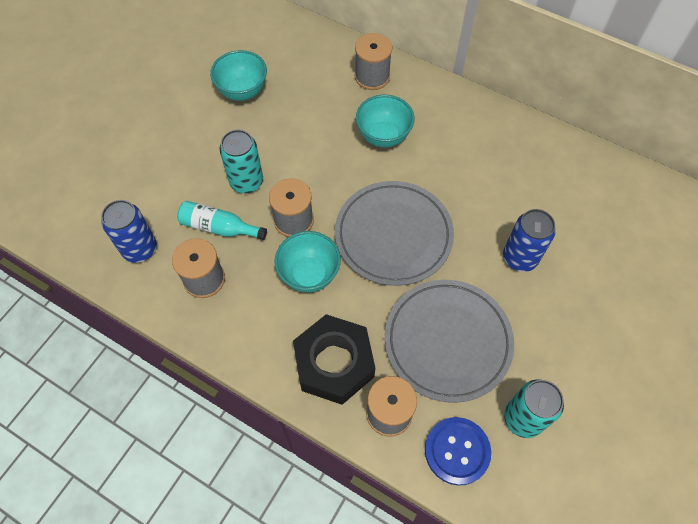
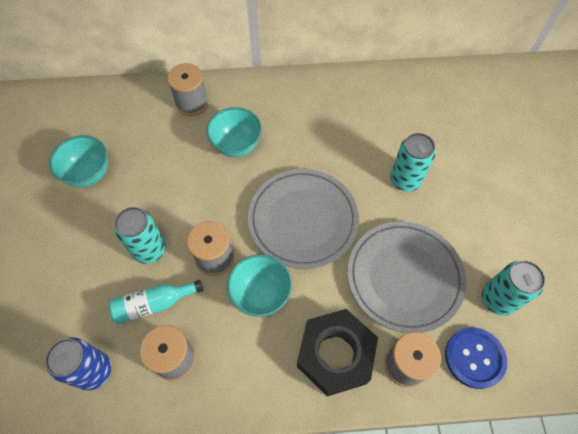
camera: 35 degrees left, 0 degrees up
blue can [503,209,556,272] -> turquoise can [391,133,436,191]

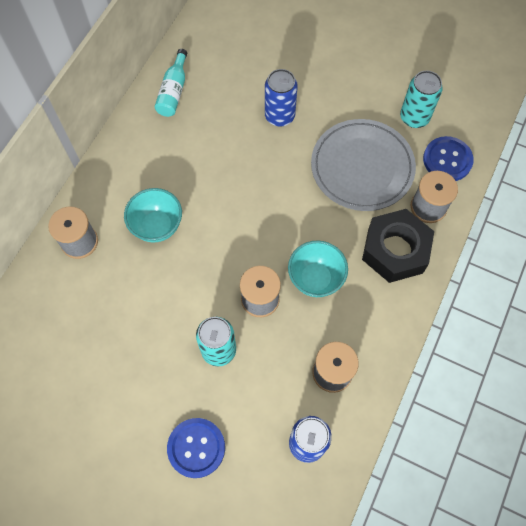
camera: 60 degrees left, 5 degrees up
turquoise bowl [49,135,108,187] -> none
turquoise bottle [109,280,203,324] -> turquoise bottle moved to [155,49,187,117]
grey plate [248,169,359,269] -> none
turquoise can [391,133,436,191] -> blue can [265,69,298,127]
none -> blue button [167,418,225,478]

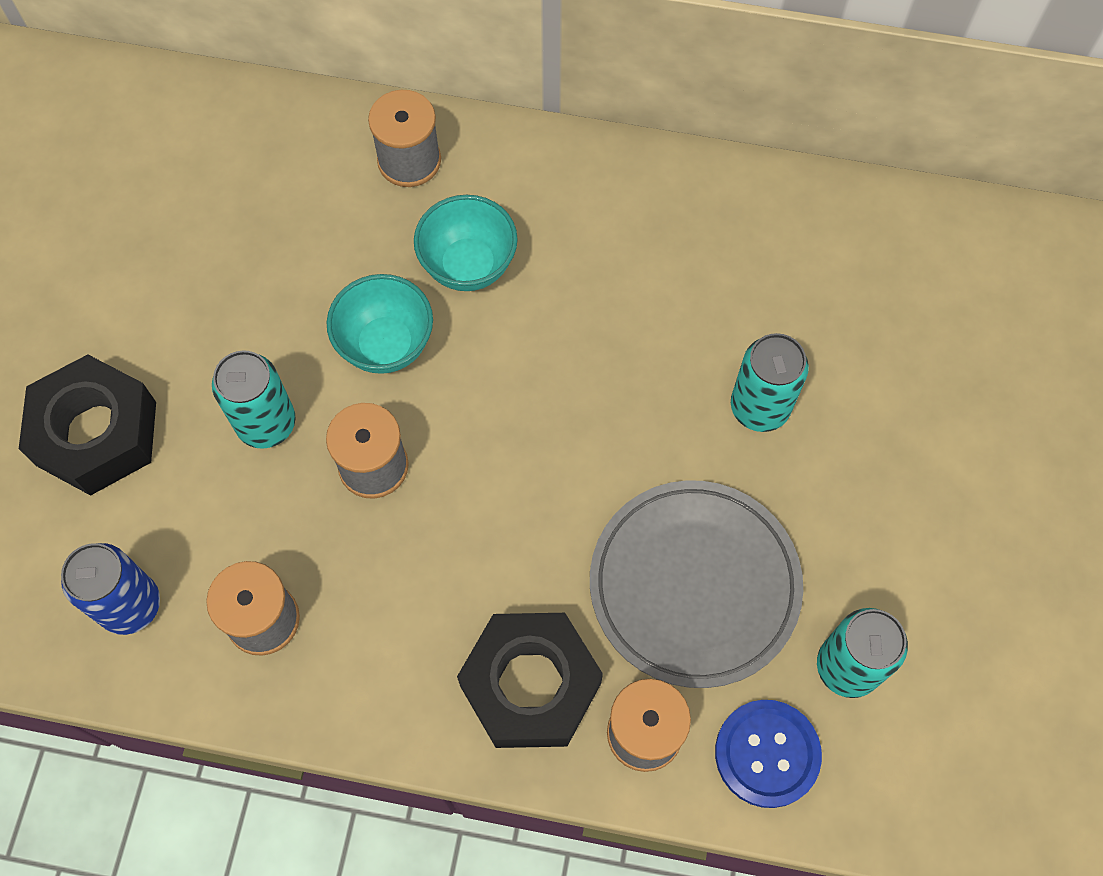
camera: 75 degrees right, 0 degrees up
turquoise bottle [155,49,187,117] -> none
blue button [167,418,225,478] -> black nut [19,354,156,496]
blue can [265,69,298,127] -> turquoise can [731,333,809,432]
turquoise bowl [288,240,348,297] -> turquoise bowl moved to [327,274,433,374]

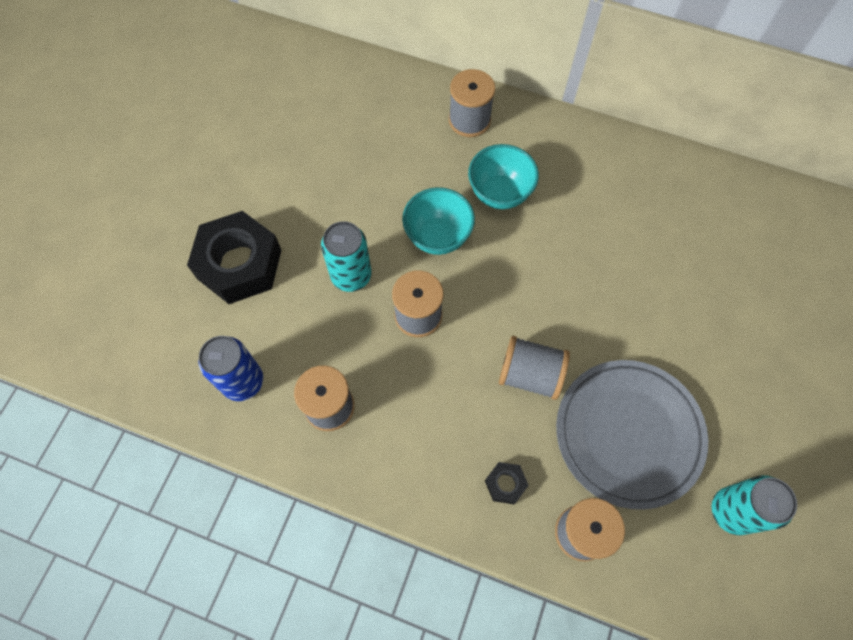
camera: 10 degrees right, 0 degrees up
black nut [457,613,603,748] -> black nut [485,462,529,504], size x0.43
blue button [715,700,822,808] -> none
turquoise can [731,333,809,432] -> none
none -> grey spool [499,336,570,400]

